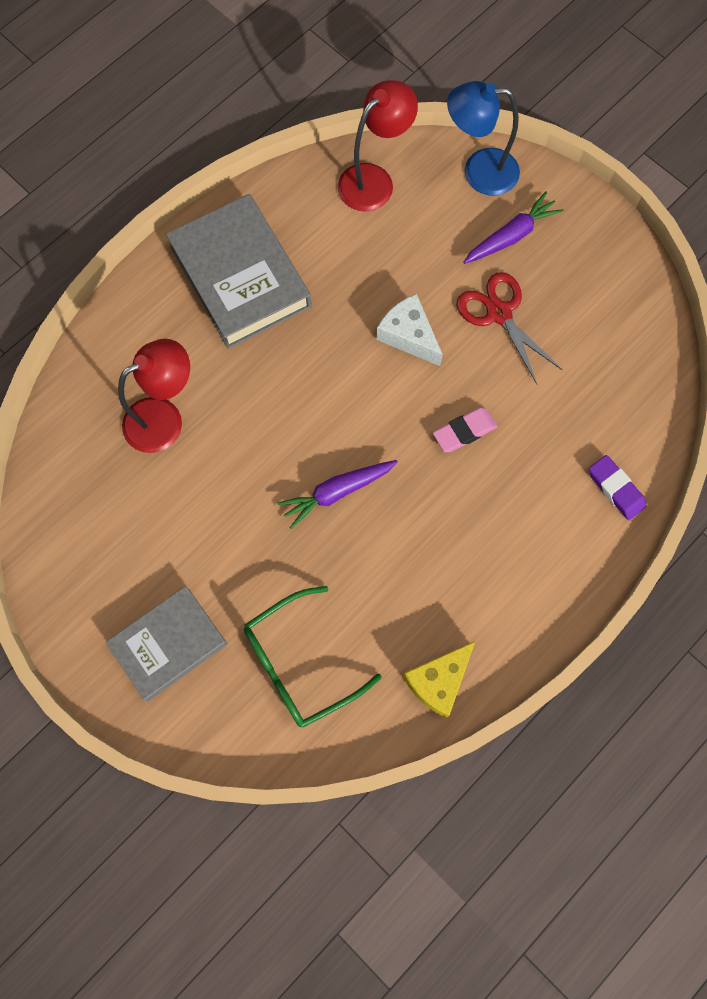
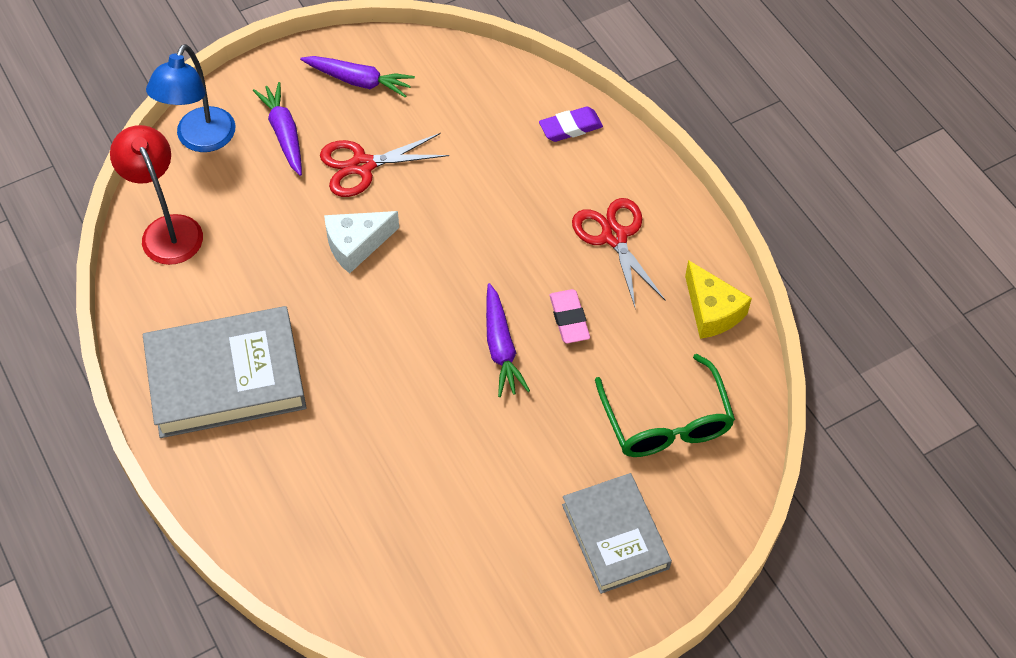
camera: 75 degrees left, 15 degrees down
red lamp [118,339,190,453] -> none
pink eraser [433,407,498,452] -> pink eraser moved to [550,289,590,343]
none -> purple carrot [300,56,415,98]
none -> red scissors [572,198,666,307]

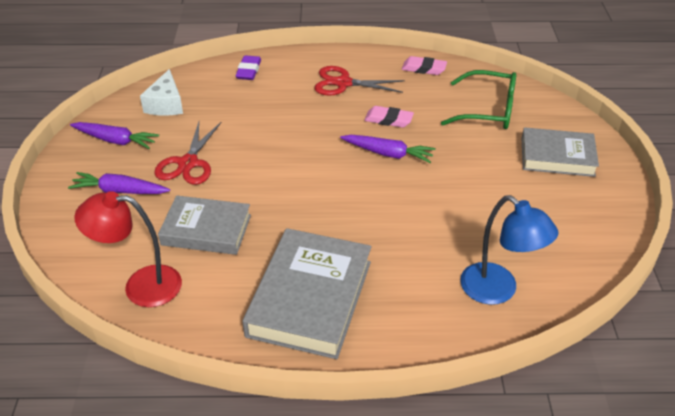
camera: 60 degrees left, 15 degrees down
blue lamp [146,44,235,152] -> blue lamp moved to [460,195,559,305]
purple carrot [300,56,415,98] -> purple carrot turned 60 degrees clockwise [70,122,159,149]
white cheese [324,211,399,274] -> white cheese moved to [140,69,183,116]
yellow cheese [685,260,752,339] -> pink eraser [402,56,447,75]
none -> grey book [158,195,251,255]

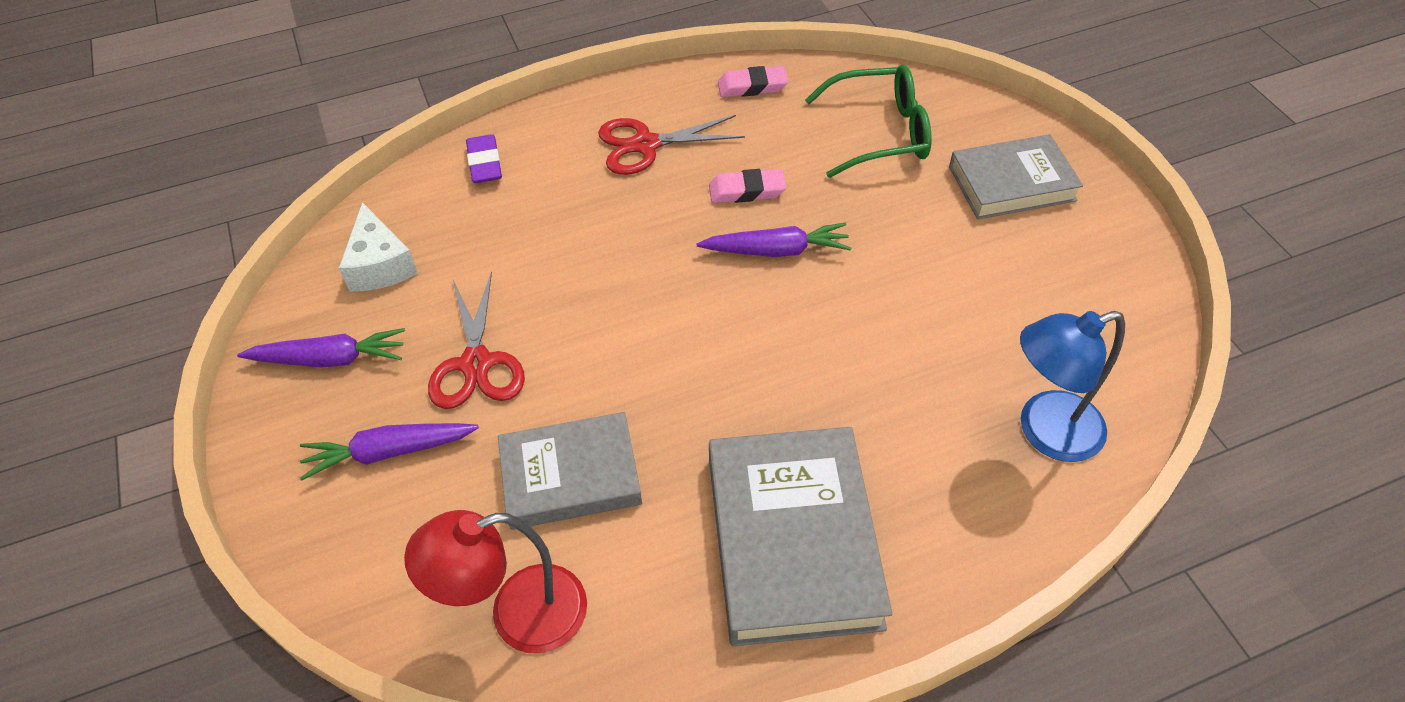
camera: 20 degrees left, 10 degrees up
blue lamp [460,195,559,305] -> blue lamp turned 135 degrees clockwise [1020,311,1125,462]

